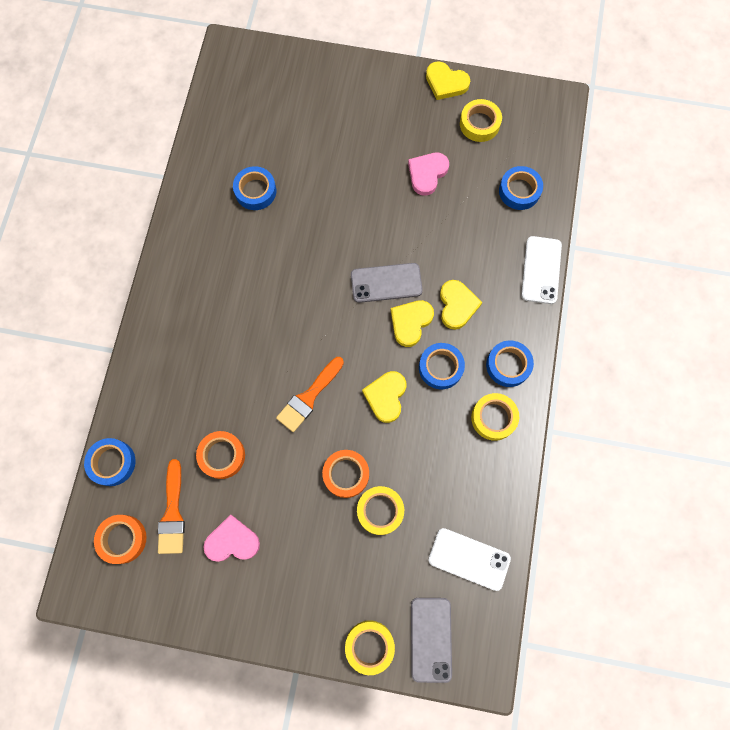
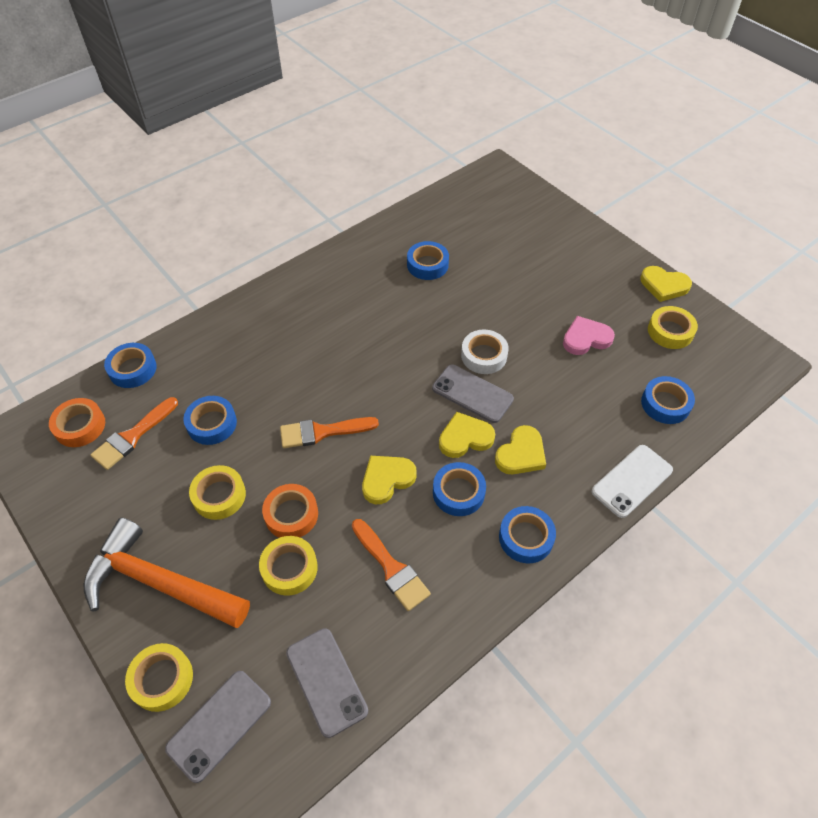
camera: 40 degrees right, 20 degrees down
orange tape [196,431,245,479] -> blue tape [183,396,237,445]
pink heart [203,515,260,562] -> none
yellow heart [426,61,470,100] -> yellow heart turned 45 degrees counterclockwise [640,266,692,302]
white phone [428,528,511,591] -> grey phone [286,628,368,738]
yellow tape [471,393,519,441] -> yellow tape moved to [189,465,246,520]
none -> orange hammer [83,518,250,628]
none -> orange brush [352,519,431,611]
none -> white tape [461,330,509,374]

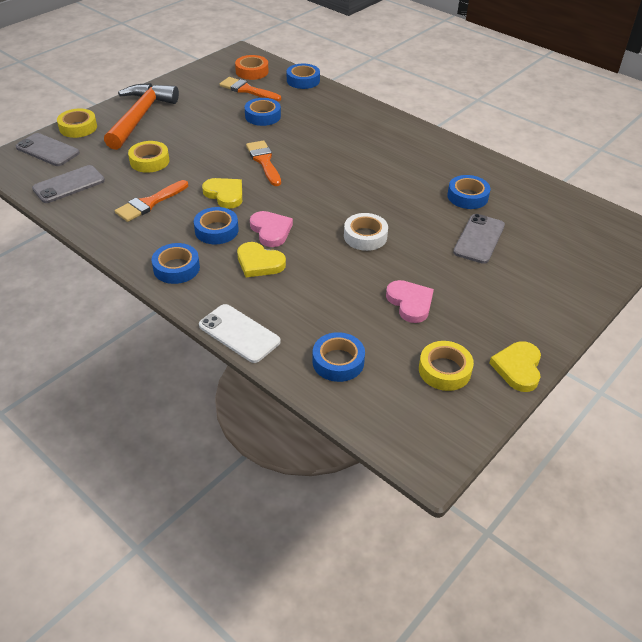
camera: 80 degrees right, 10 degrees down
yellow tape [189,465,246,520] -> none
orange tape [262,484,318,538] -> none
grey phone [432,364,514,423] -> grey phone moved to [453,214,505,264]
yellow heart [439,412,495,458] -> pink heart [250,211,293,247]

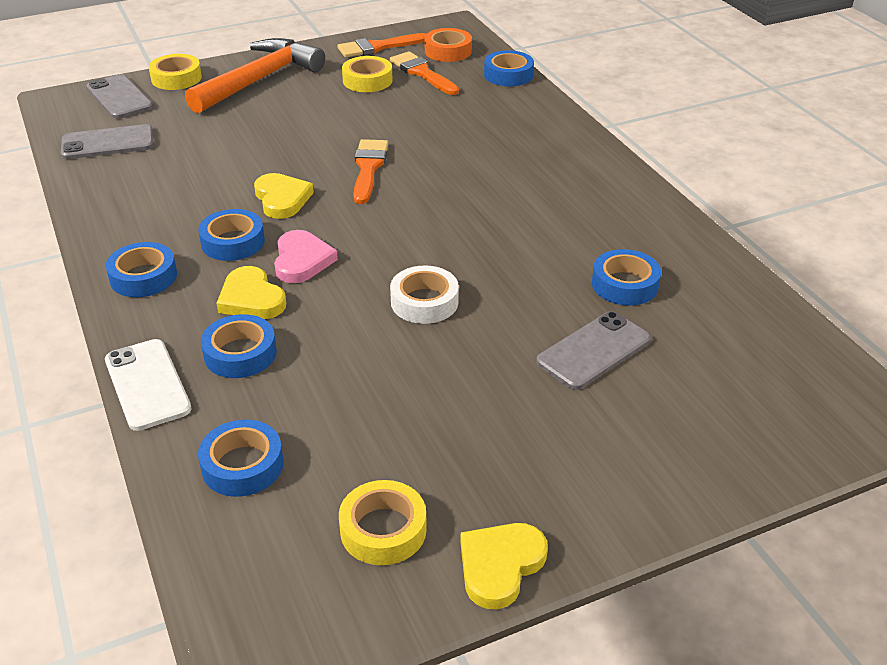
camera: 25 degrees right, 5 degrees down
orange brush [115,180,188,222] -> orange brush moved to [337,33,426,58]
yellow tape [128,141,169,173] -> yellow tape moved to [342,56,393,92]
blue tape [245,98,281,126] -> blue tape moved to [201,314,277,378]
pink heart [386,280,434,323] -> none

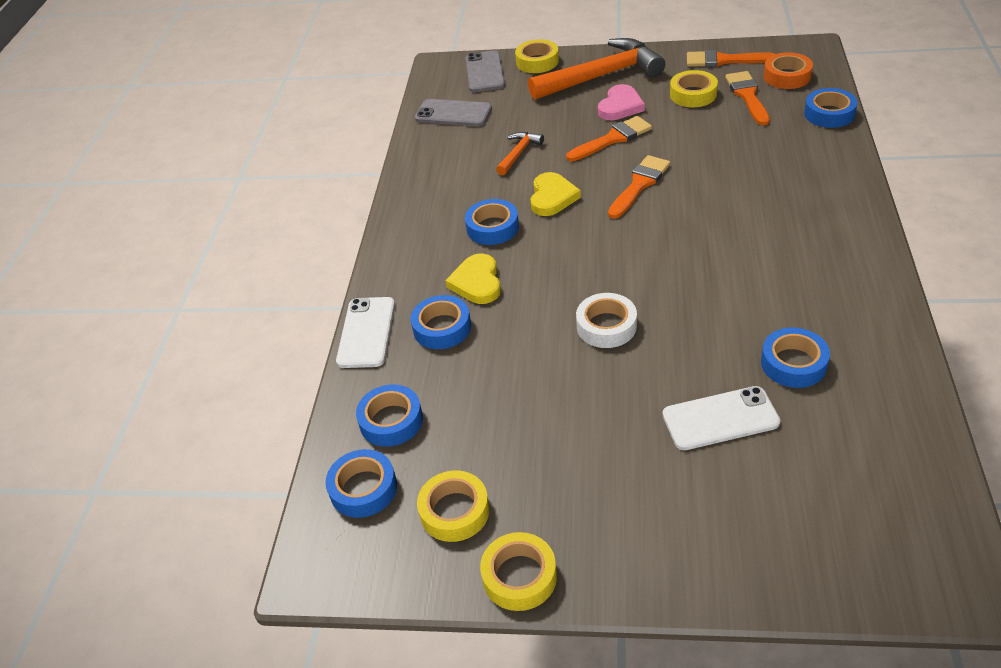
camera: 35 degrees right, 5 degrees up
blue tape [106,242,177,297] -> blue tape moved to [325,449,397,518]
pink heart [274,230,338,283] -> pink heart moved to [598,84,645,120]
yellow heart [461,523,548,609] -> yellow tape [480,532,557,611]
grey phone [536,311,651,390] -> white phone [663,386,780,450]
none -> orange hammer [496,132,544,175]
none -> orange brush [566,116,652,162]

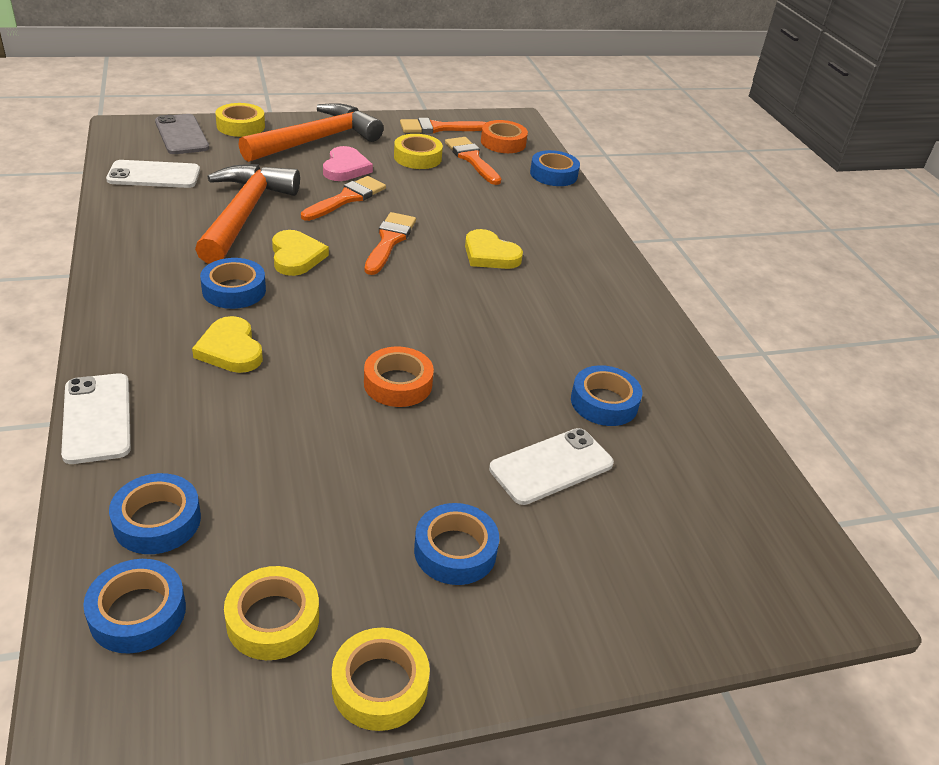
camera: 30 degrees left, 5 degrees down
blue tape [411,295,471,349] -> blue tape moved to [414,503,499,585]
grey phone [415,99,492,126] -> white phone [106,160,200,188]
orange hammer [496,132,544,175] -> orange hammer [195,164,300,264], size x2.18
white tape [576,293,637,348] -> orange tape [364,347,434,407]
none -> yellow heart [465,229,523,269]

